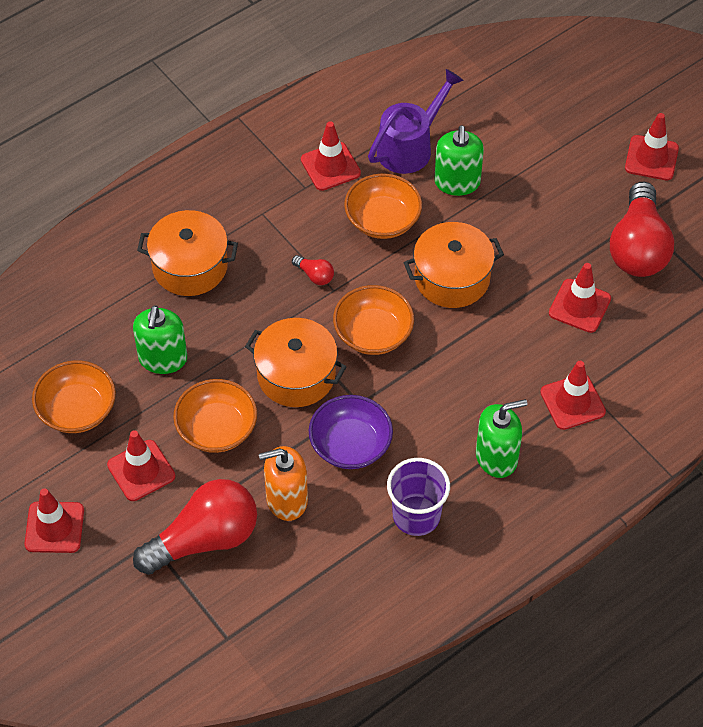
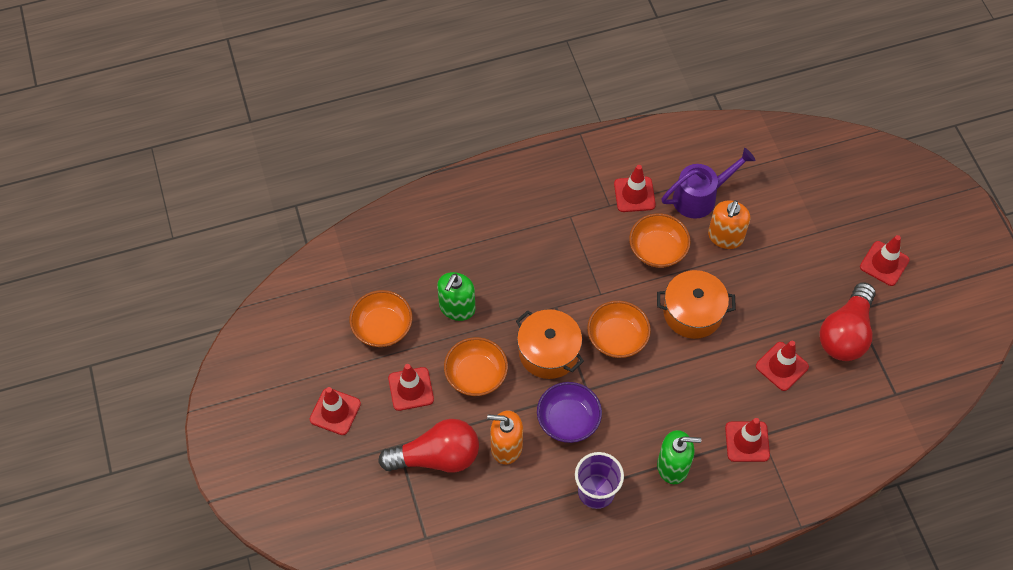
camera: 20 degrees right, 5 degrees up
orange pot [137,210,238,296] -> none
red light bulb [292,255,334,285] -> none
green soap dispenser [434,125,484,196] -> orange soap dispenser [708,200,750,249]

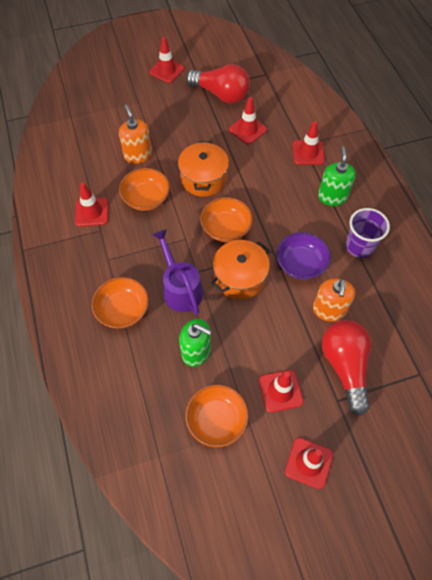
camera: 90 degrees left, 0 degrees up
orange bowl [444,337,508,396] -> orange bowl moved to [92,277,149,328]
purple watering can [661,148,755,219] -> purple watering can moved to [152,229,203,315]
orange soap dispenser [708,200,750,249] -> orange soap dispenser turned 135 degrees counterclockwise [119,104,152,164]

